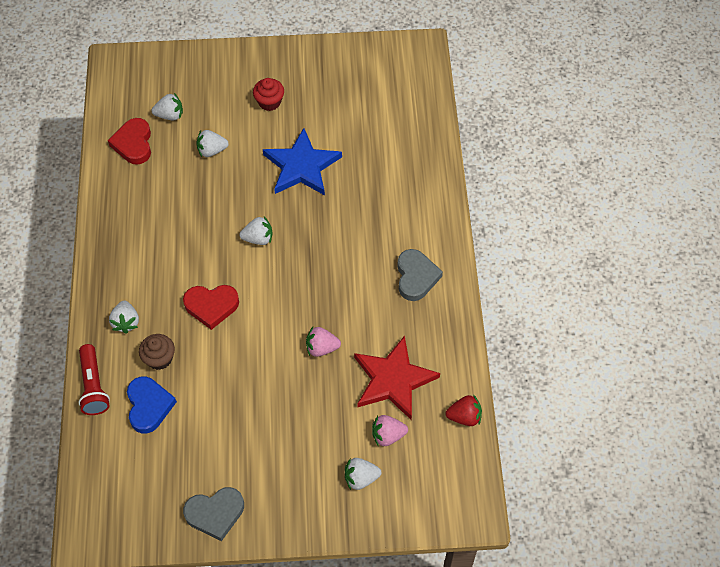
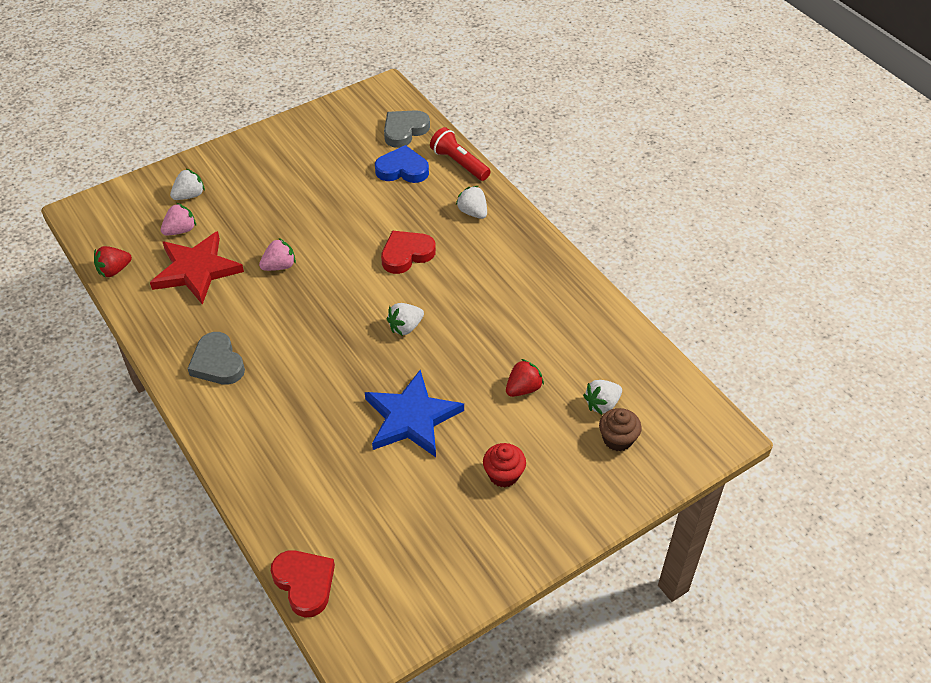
camera: 150 degrees right, 10 degrees down
red heart [108,118,151,165] -> red heart moved to [271,550,335,617]
blue heart [127,376,177,434] -> blue heart turned 135 degrees clockwise [375,145,429,183]
brown cupcake [139,334,175,370] -> brown cupcake moved to [599,408,642,452]
grey heart [183,487,244,541] -> grey heart moved to [384,110,430,148]
white strawberry [197,130,229,157] -> red strawberry [506,359,544,397]

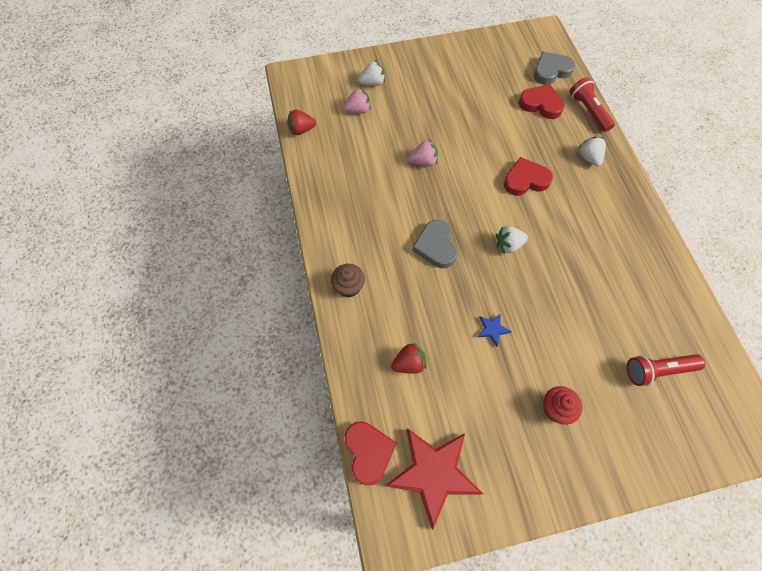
camera: 20 degrees right, 15 degrees up
red star [150,231,244,305] -> red star moved to [385,428,483,529]
grey heart [187,332,245,385] -> grey heart moved to [412,220,457,268]
blue star [365,370,464,457] -> blue star [478,313,512,346], size x0.41
blue heart [375,145,429,183] -> red heart [519,84,565,119]
red strawberry [506,359,544,397] -> red strawberry moved to [391,342,427,374]
white strawberry [583,380,622,415] -> red flashlight [627,354,705,386]
brown cupcake [599,408,642,452] -> brown cupcake moved to [331,264,365,297]

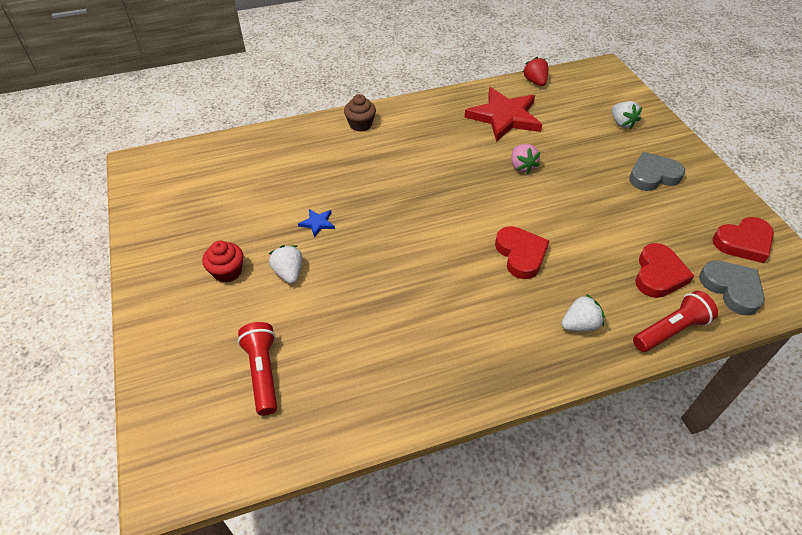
camera: 85 degrees right, 15 degrees down
pink strawberry [343,88,371,114] -> none
red heart [345,421,397,486] -> red heart moved to [713,217,774,263]
red star [385,428,483,529] -> red star moved to [464,87,542,142]
red strawberry [391,342,427,374] -> none
grey heart [412,220,457,268] -> grey heart moved to [629,152,685,191]
white strawberry [496,226,528,254] -> white strawberry moved to [269,245,302,284]

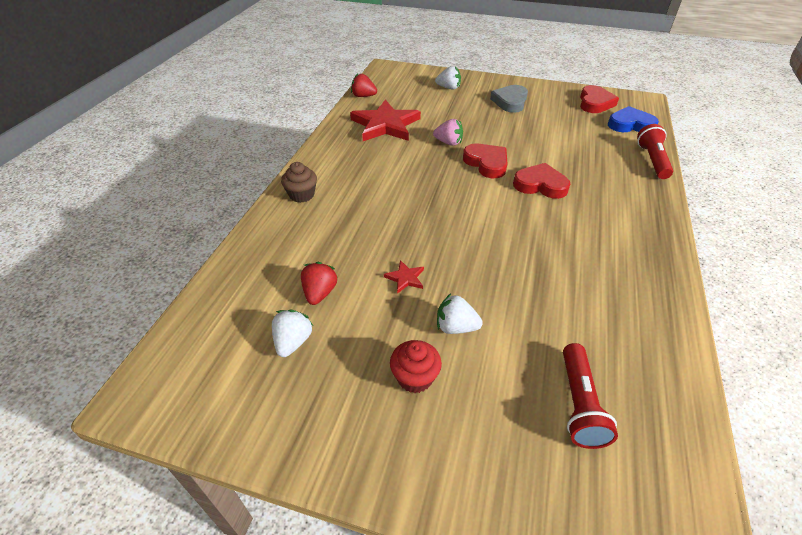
camera: 55 degrees left, 5 degrees down
red flashlight [238,322,277,416] -> red flashlight turned 105 degrees counterclockwise [563,343,618,449]
blue star [298,209,335,238] -> red star [384,260,424,294]
white strawberry [561,294,604,331] -> white strawberry moved to [272,310,313,357]
red heart [635,243,694,298] -> red heart moved to [463,144,508,178]
grey heart [699,260,765,315] -> blue heart [608,106,659,132]
none -> red strawberry [301,262,337,305]

